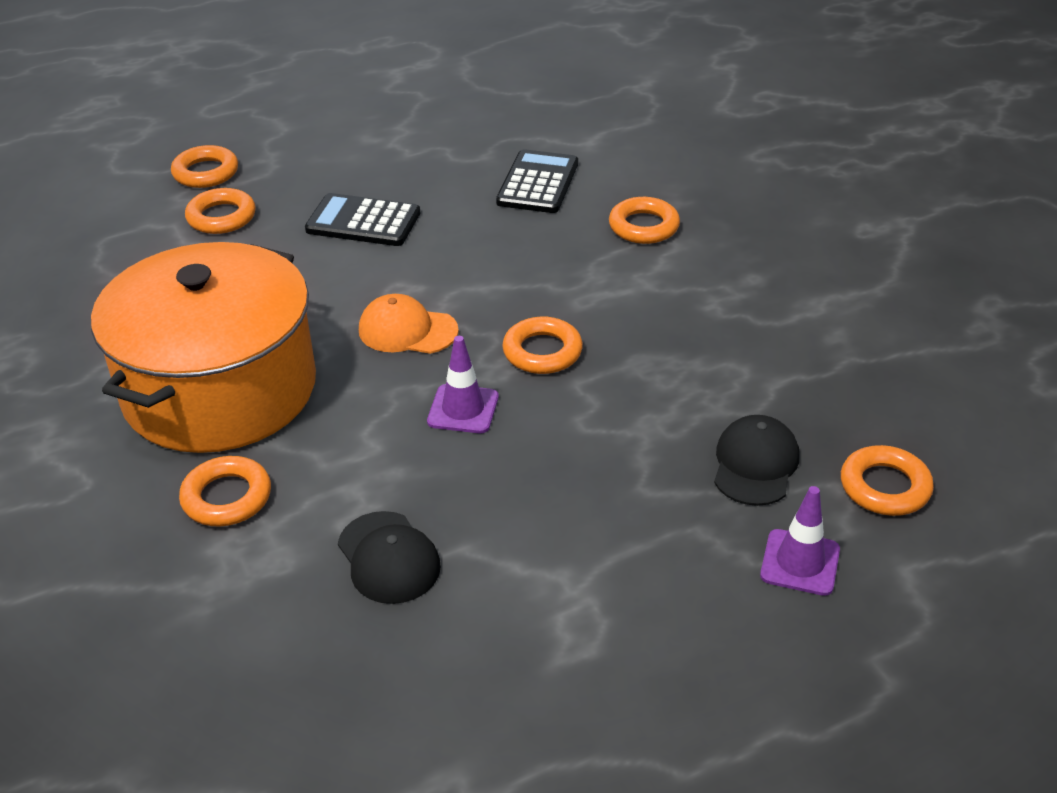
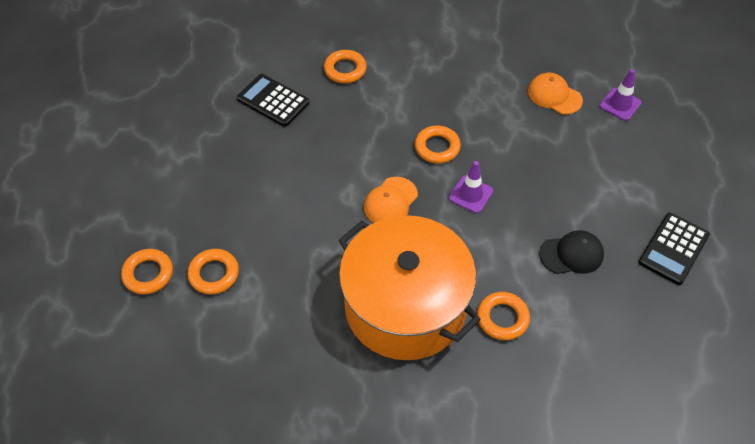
camera: 70 degrees left, 15 degrees up
black calculator [305,193,420,246] -> black calculator moved to [639,213,710,285]
black cap [714,415,799,506] -> orange cap [528,73,583,115]
orange ring [841,445,934,516] -> none

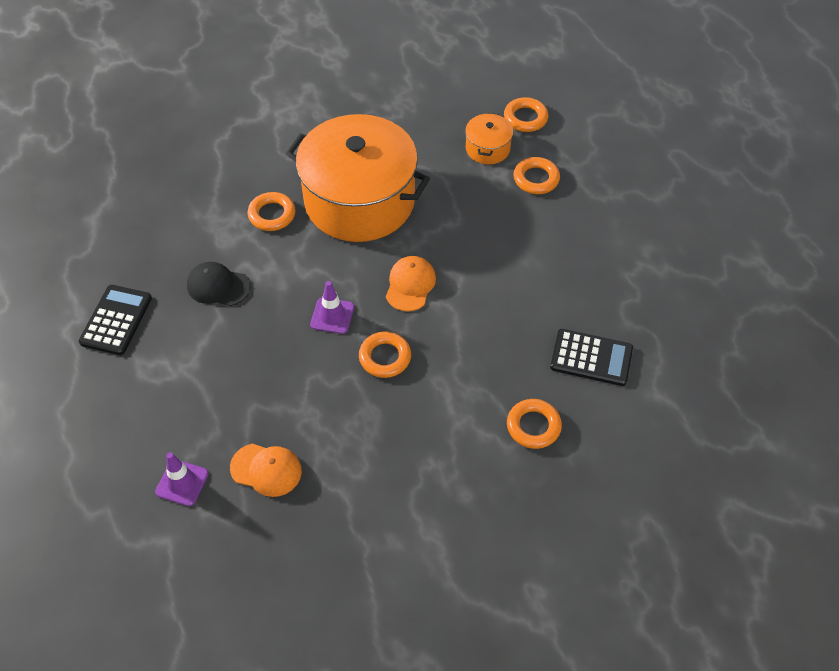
camera: 160 degrees right, 0 degrees up
orange ring [121,249,173,294] -> orange ring moved to [504,97,548,132]
black cap [539,230,604,274] -> black cap turned 45 degrees clockwise [187,262,251,306]
none -> orange pot [465,113,513,164]

